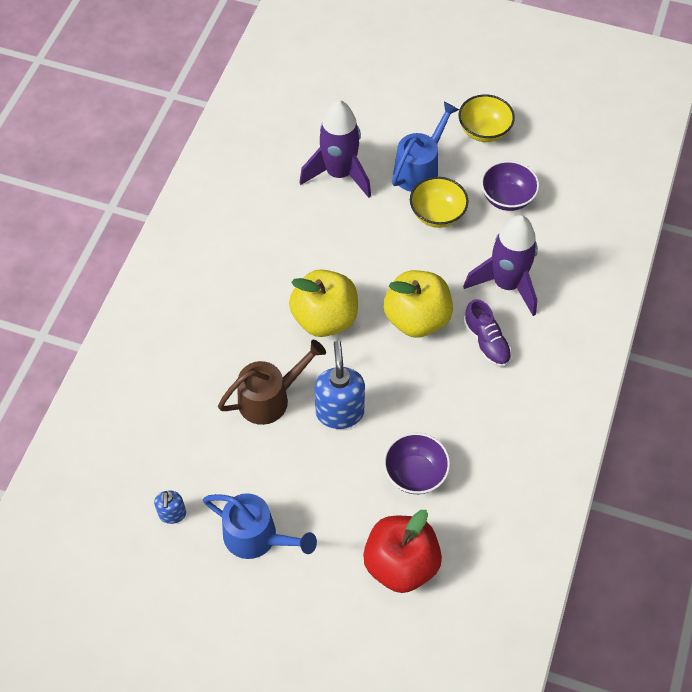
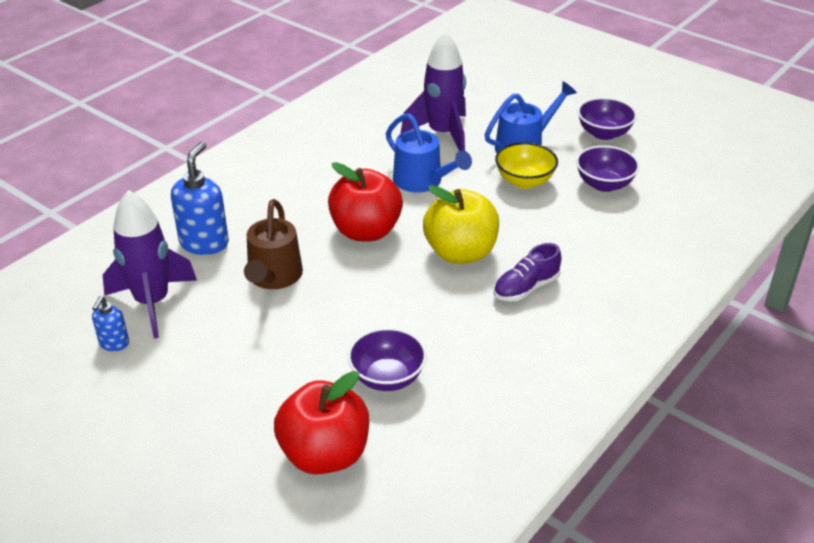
camera: 20 degrees right, 20 degrees down
blue watering can [203,493,317,559] -> blue watering can moved to [386,113,472,193]
brown watering can [218,340,326,425] -> brown watering can turned 105 degrees clockwise [244,199,303,289]
yellow apple [289,269,358,337] -> red apple [328,162,403,241]
blue soap dispenser [315,341,365,429] -> blue soap dispenser moved to [171,142,229,255]
yellow bowl [459,95,515,142] -> purple bowl [578,97,637,140]
purple rocket [463,215,538,316] -> purple rocket moved to [103,190,197,339]
purple shoe [463,299,512,367] -> purple shoe turned 60 degrees clockwise [494,243,561,301]

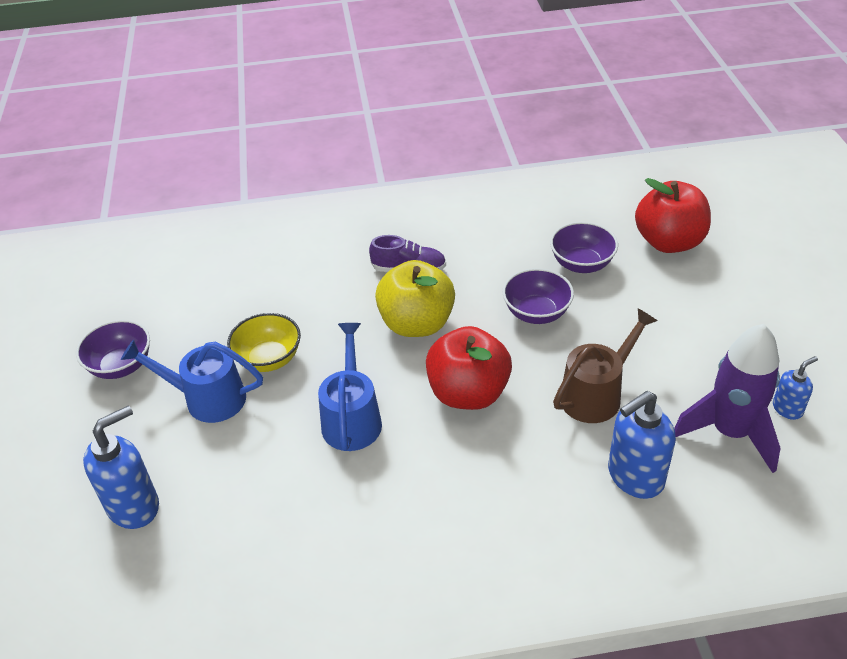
camera: 135 degrees left, 5 degrees up
purple rocket [401,32,466,151] -> none
purple bowl [576,145,640,192] -> purple bowl moved to [503,268,574,324]
none -> blue soap dispenser [83,405,159,529]

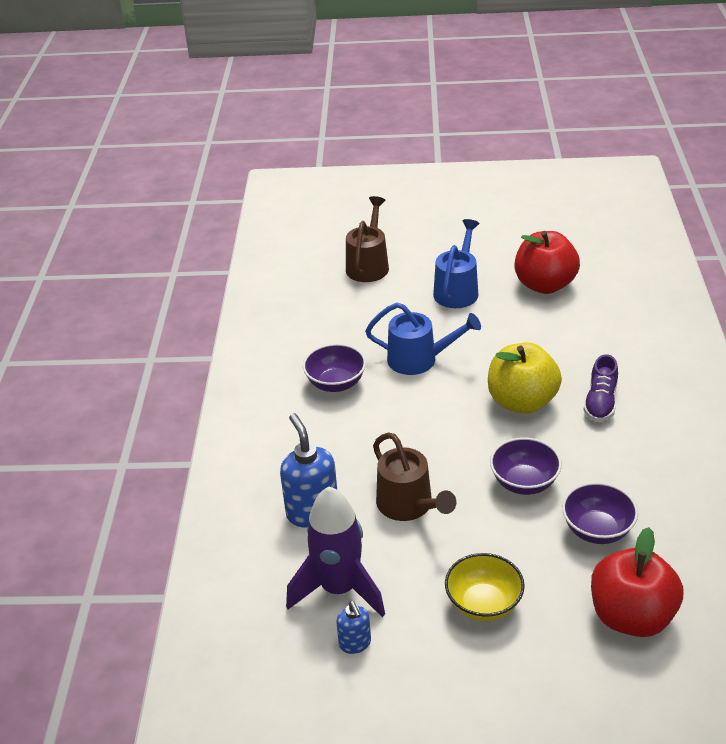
camera: 100 degrees right, 5 degrees down
purple bowl [76,320,150,379] -> purple bowl moved to [303,344,366,392]
blue soap dispenser [83,405,159,529] -> brown watering can [346,196,389,282]
yellow bowl [227,313,301,372] -> yellow bowl moved to [445,553,525,622]
red apple [426,326,512,410] -> red apple moved to [515,231,580,294]

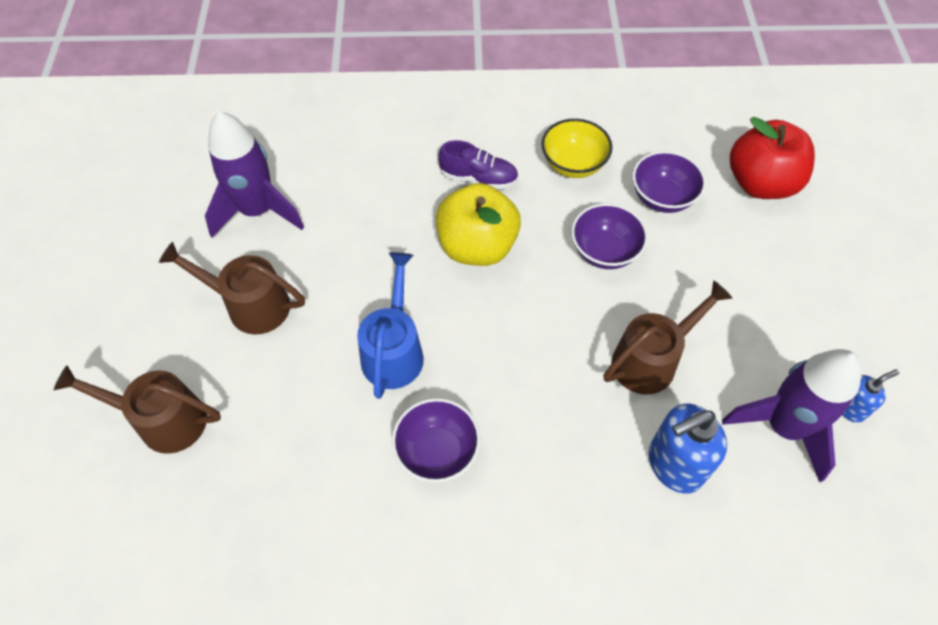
camera: 95 degrees left, 20 degrees up
blue watering can [433,219,479,308] -> brown watering can [159,242,305,335]
yellow bowl [445,553,525,622] -> yellow bowl moved to [541,119,612,178]
red apple [515,231,580,294] -> purple rocket [205,111,304,238]

